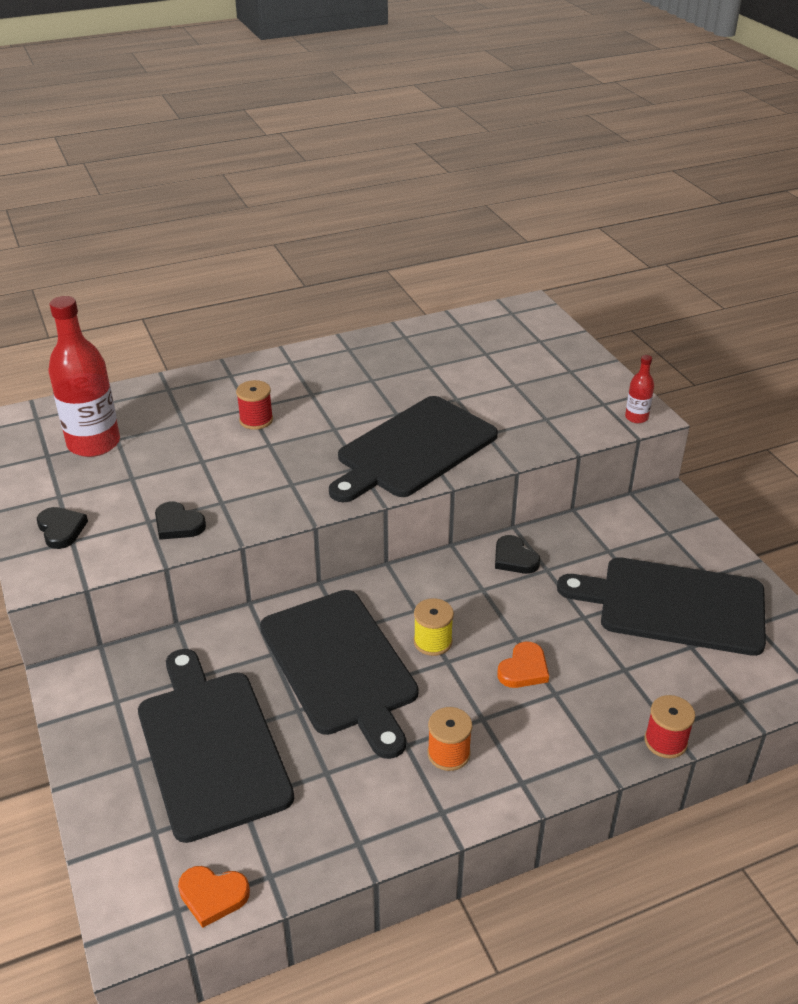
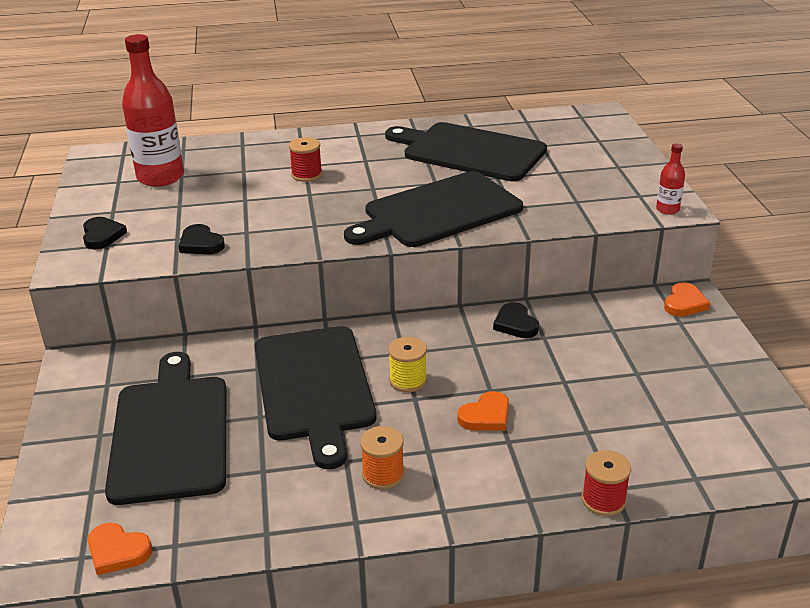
camera: 15 degrees right, 5 degrees down
black cutting board [557,558,766,656] -> black cutting board moved to [385,122,547,181]
none -> orange heart [664,282,710,317]

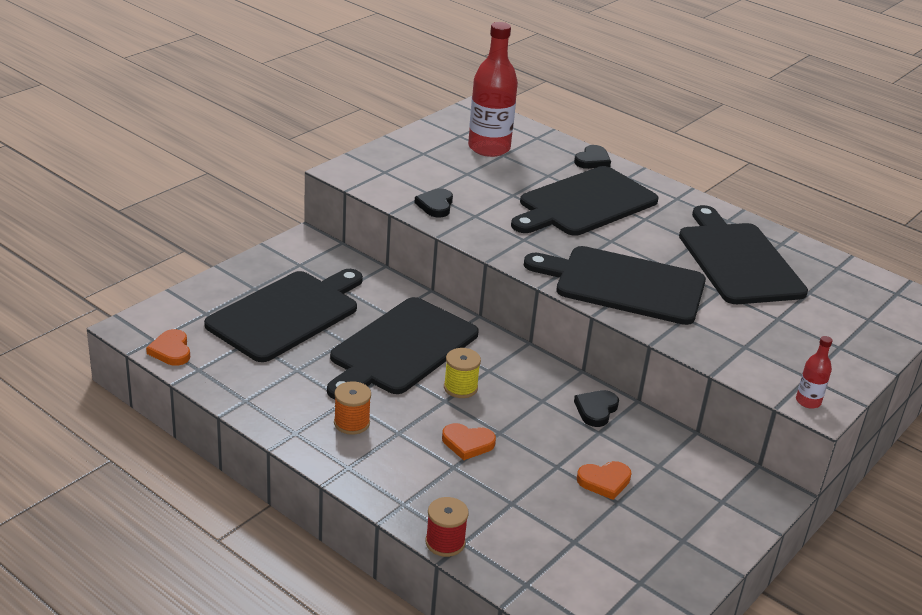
camera: 45 degrees right, 0 degrees up
black heart [83,217,127,249] -> black heart moved to [574,145,611,169]
red spool [289,137,322,182] -> black cutting board [511,166,659,236]
orange heart [664,282,710,317] -> orange heart moved to [577,461,632,500]

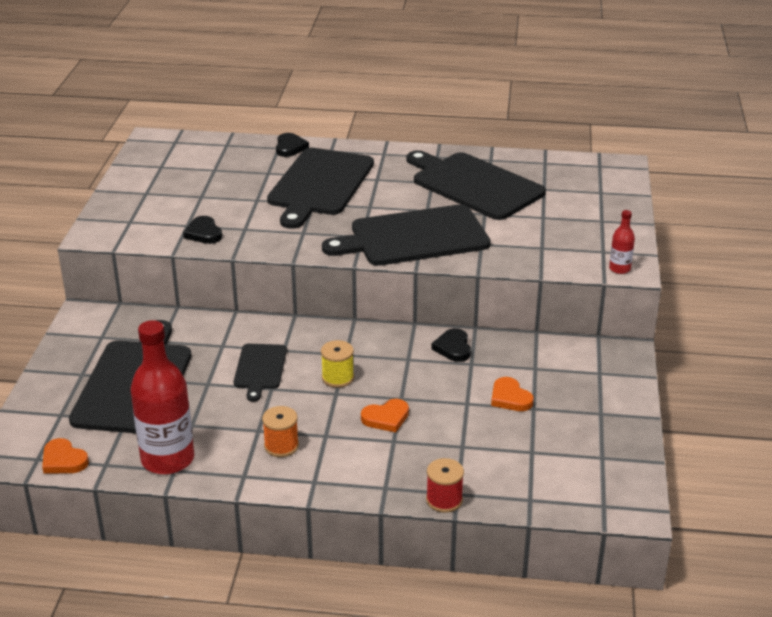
camera: 30 degrees left, 0 degrees up
black cutting board [327,297,479,399] -> black cutting board [233,344,287,402], size x0.52
red bottle [468,22,518,157] -> red bottle moved to [131,320,194,474]
orange heart [577,461,632,500] -> orange heart turned 105 degrees clockwise [491,377,534,411]

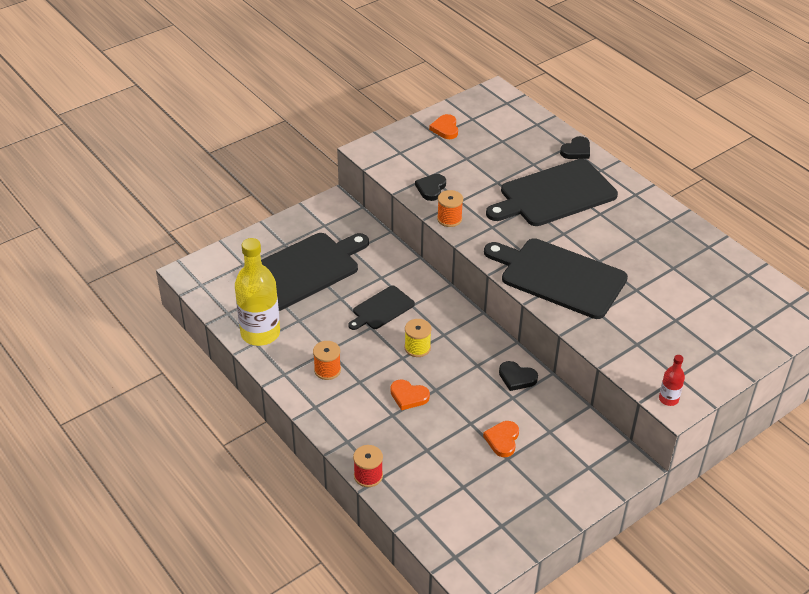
camera: 45 degrees right, 10 degrees up
orange heart [42,438,89,474] -> orange heart moved to [429,114,458,139]
red bottle [131,320,194,474] -> yellow bottle [235,238,280,346]
black cutting board [406,150,546,220] -> none
black heart [431,328,471,362] -> black heart turned 105 degrees counterclockwise [499,361,538,391]
none -> orange spool [437,190,463,227]

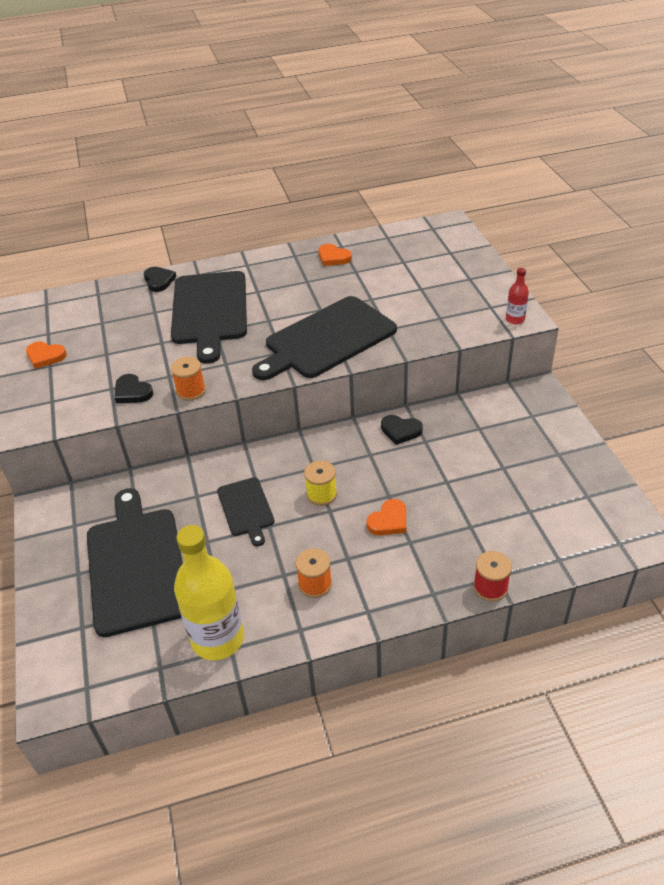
camera: 65 degrees left, 0 degrees up
orange heart [483,421,519,457] -> orange heart moved to [318,244,352,266]
black heart [499,361,538,391] -> black heart turned 60 degrees clockwise [381,415,423,445]

